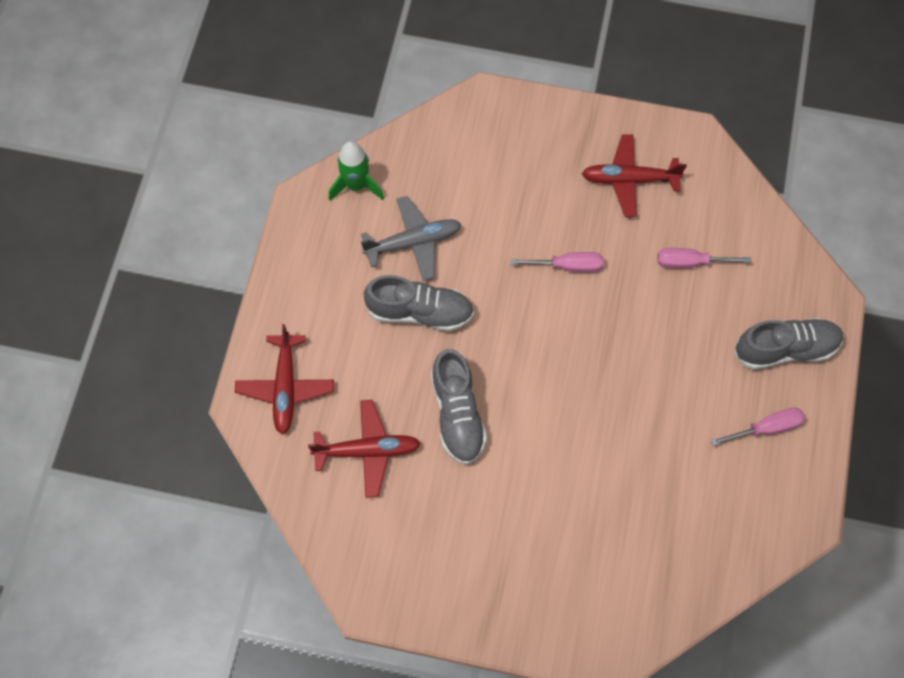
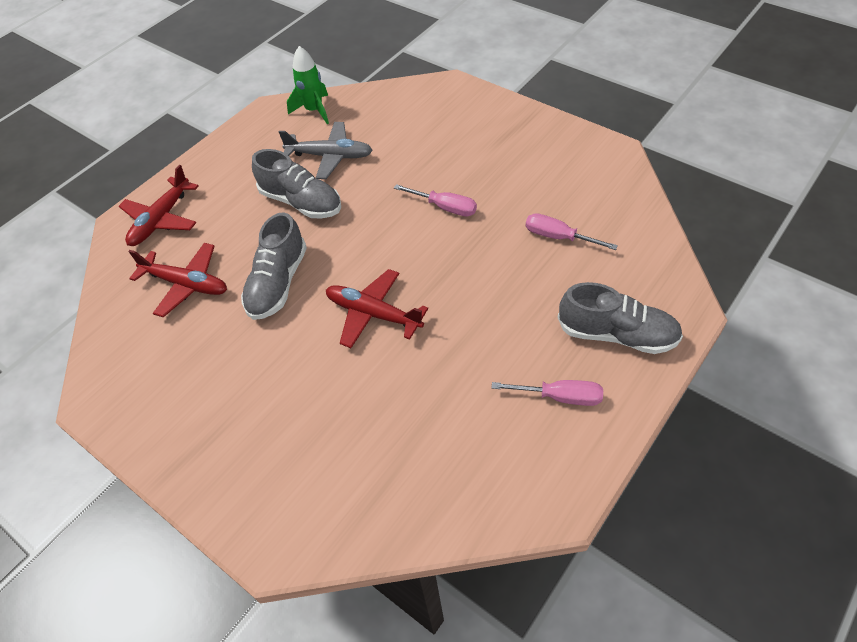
camera: 30 degrees right, 15 degrees down
red plane [582,134,687,217] -> red plane moved to [326,269,428,348]

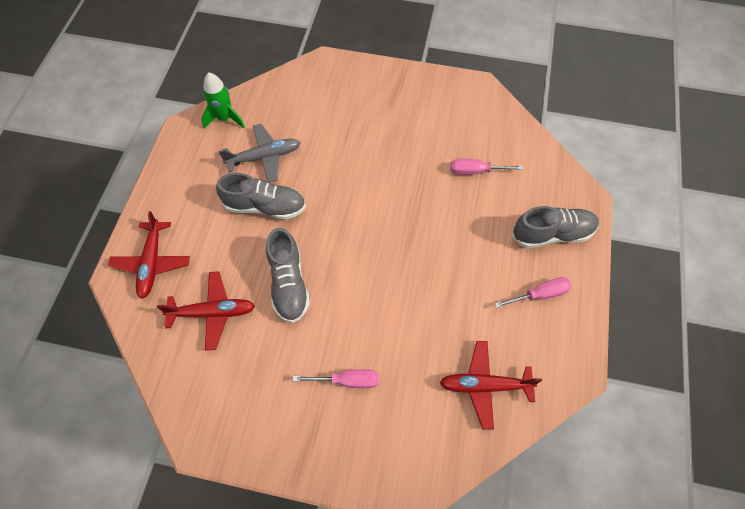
camera: 30 degrees left, 10 degrees up
red plane [326,269,428,348] -> red plane moved to [440,341,542,430]
pink screwdriver [394,184,477,217] -> pink screwdriver moved to [293,369,378,388]

